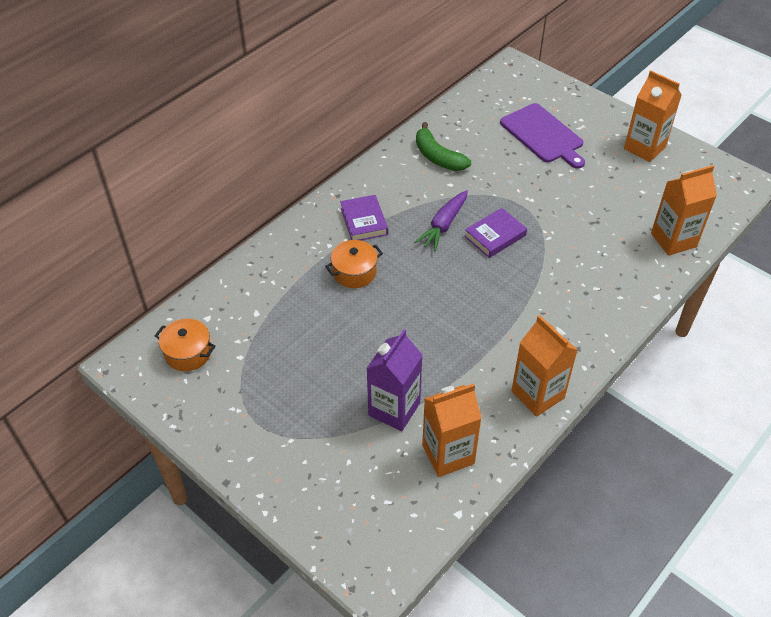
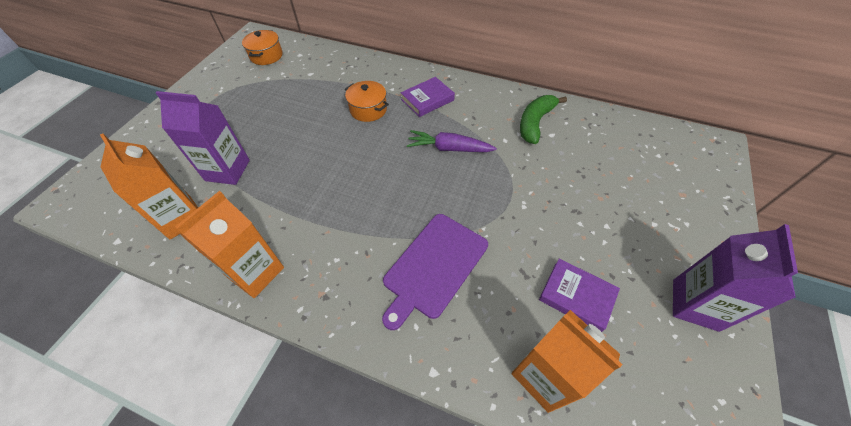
camera: 70 degrees right, 5 degrees up
purple book [464,208,527,258] -> purple book moved to [539,259,620,332]
purple cutting board [500,103,585,169] -> purple cutting board moved to [382,214,488,330]
orange carton [624,71,682,162] -> purple carton [673,224,798,332]

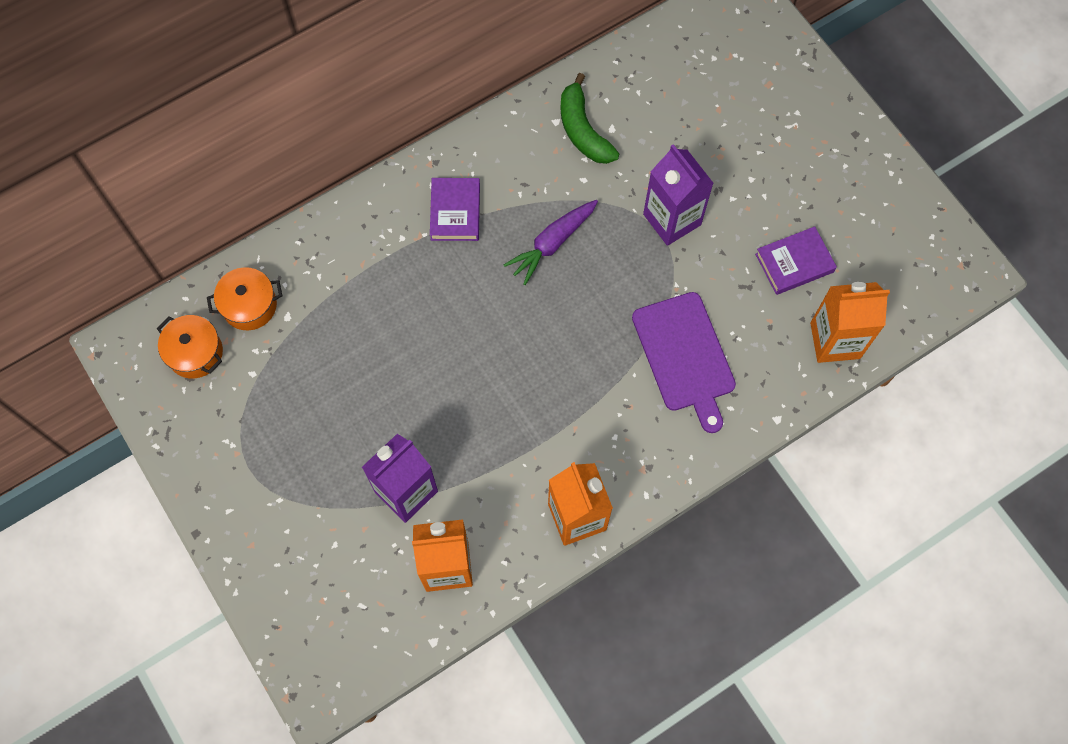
camera: 55 degrees left, 15 degrees up
orange pot [345,81,389,122] -> orange pot moved to [207,267,282,330]
purple carton [673,224,798,332] -> purple carton moved to [643,144,714,246]

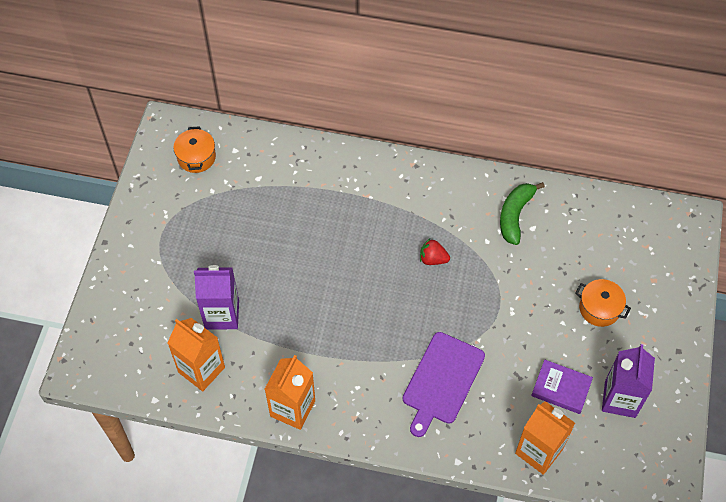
camera: 45 degrees right, 10 degrees down
orange pot [207,267,282,330] -> orange pot moved to [575,279,631,327]
purple book [430,178,480,241] -> none
purple carrot [504,200,598,285] -> red strawberry [420,239,450,265]
purple carton [643,144,714,246] -> purple carton moved to [602,344,655,418]

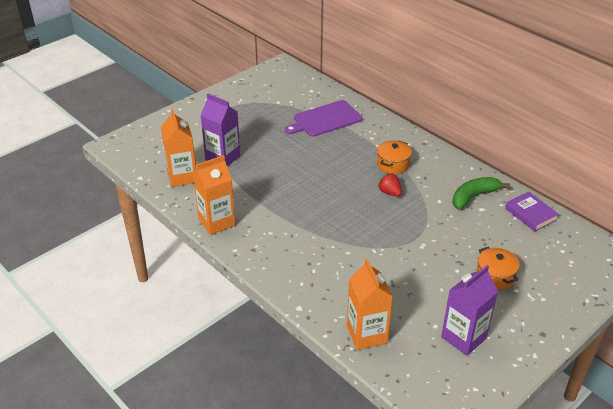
camera: 35 degrees right, 20 degrees down
orange pot [173,126,216,173] -> orange pot moved to [377,140,412,174]
purple cutting board [403,332,485,437] -> purple cutting board moved to [285,100,362,137]
purple book [531,360,593,414] -> purple book moved to [505,192,559,232]

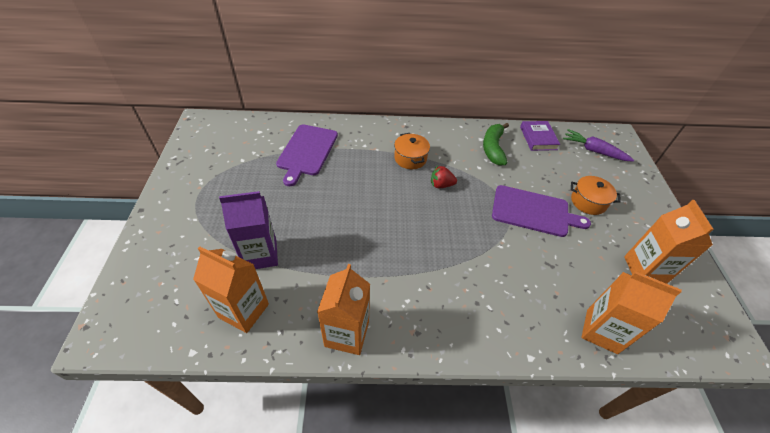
camera: 50 degrees left, 10 degrees up
purple carton [441,265,498,356] -> orange carton [624,200,713,284]
purple book [505,192,559,232] -> purple book turned 75 degrees clockwise [520,121,560,151]
none -> purple cutting board [492,185,591,237]
none -> purple carrot [563,129,634,162]

